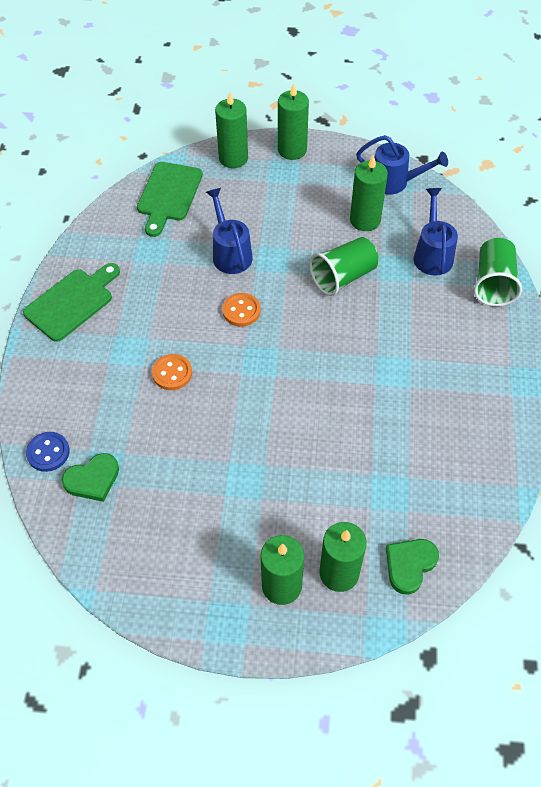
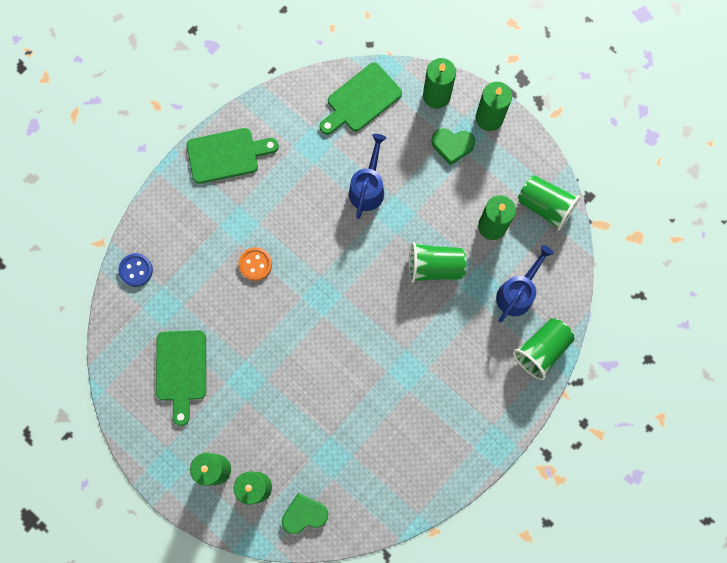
camera: 35 degrees right, 20 degrees up
green heart [62,453,119,502] -> green heart moved to [431,128,475,165]
orange button [222,293,261,327] -> none
blue watering can [356,135,448,195] -> green cup [518,175,580,231]
none -> green cutting board [156,330,206,426]

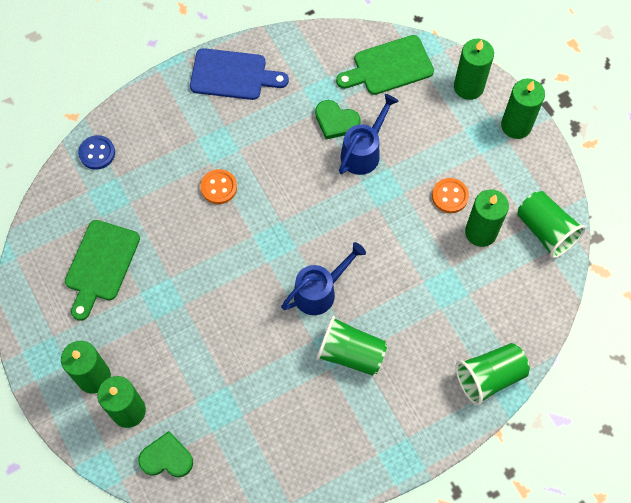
camera: 20 degrees right, 10 degrees down
green cutting board [187,128,279,184] -> blue cutting board [190,48,289,100]
green cup [409,242,467,283] -> green cup moved to [316,316,387,376]
green heart [431,128,475,165] -> green heart moved to [315,100,361,139]
blue watering can [496,245,554,323] -> blue watering can moved to [281,242,366,315]
none -> orange button [432,178,469,213]

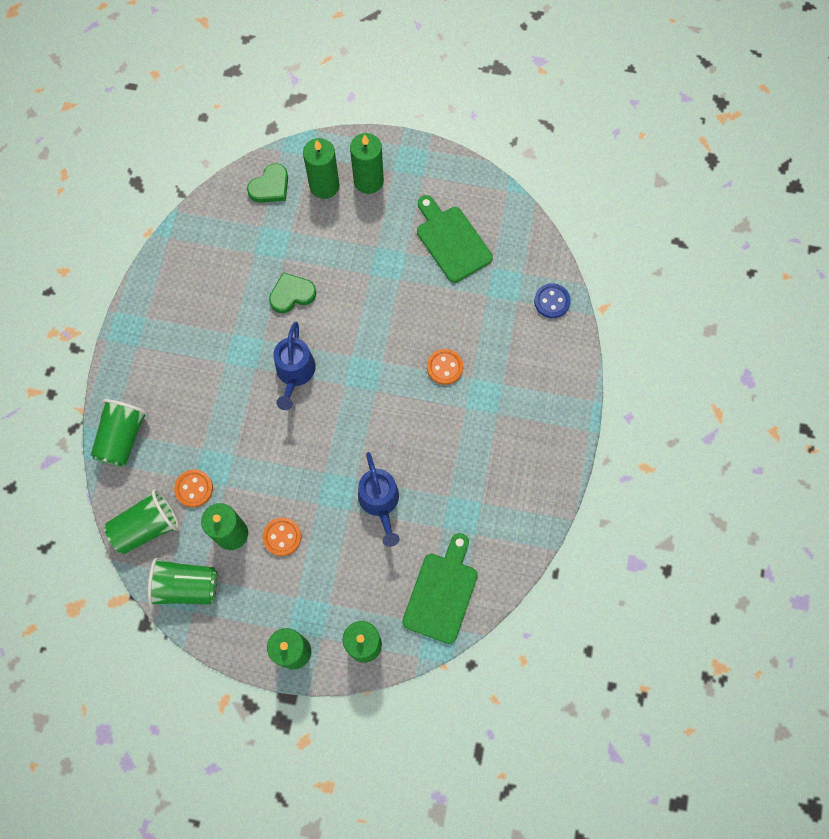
camera: 130 degrees right, 5 degrees up
blue cutting board [190,48,289,100] -> none
green heart [315,100,361,139] -> green heart moved to [269,272,317,313]
green cup [316,316,387,376] -> green cup moved to [105,489,179,554]
none -> orange button [174,469,213,508]

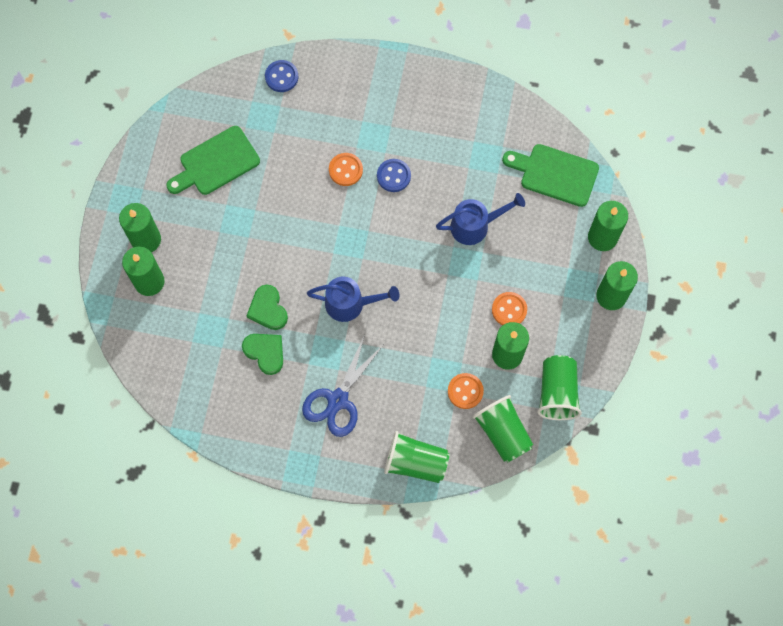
camera: 90 degrees left, 0 degrees up
green heart [247,163,288,203] -> green heart moved to [242,334,283,375]
none -> blue scissors [302,334,384,437]
none -> blue button [377,159,411,192]

